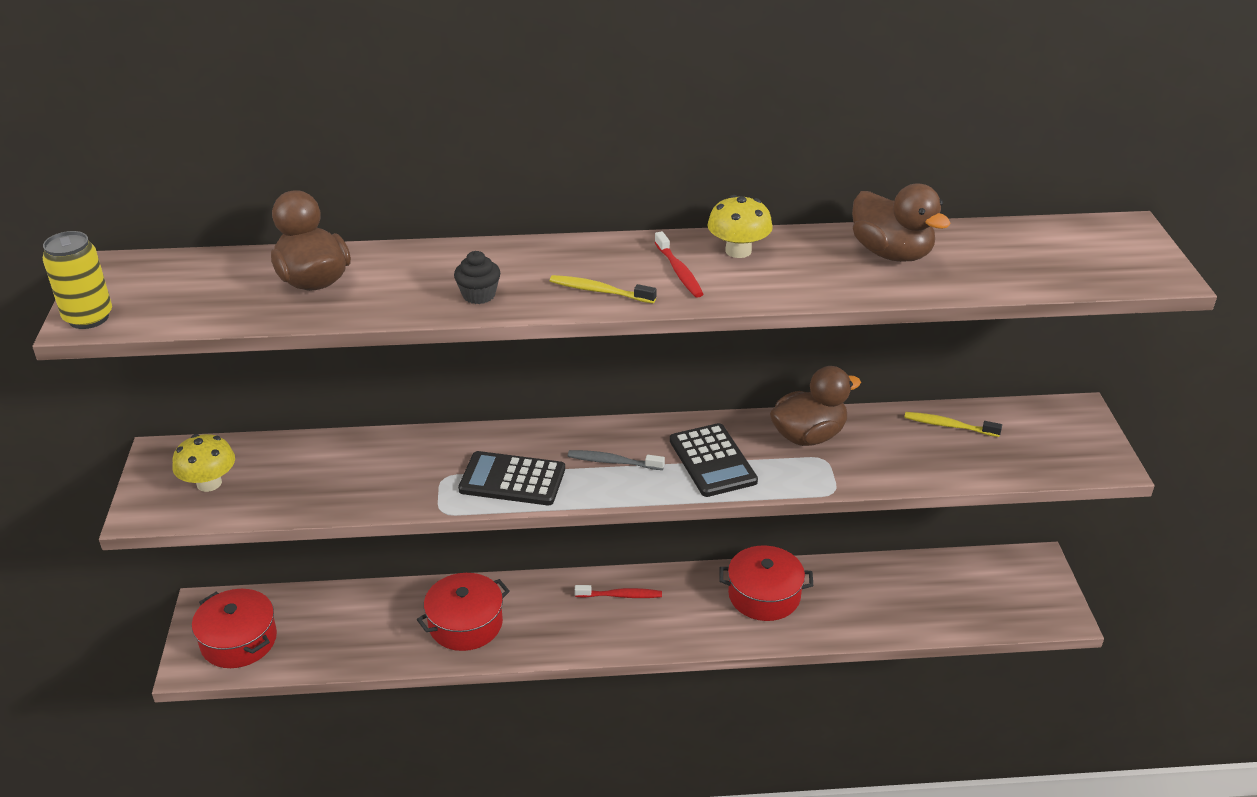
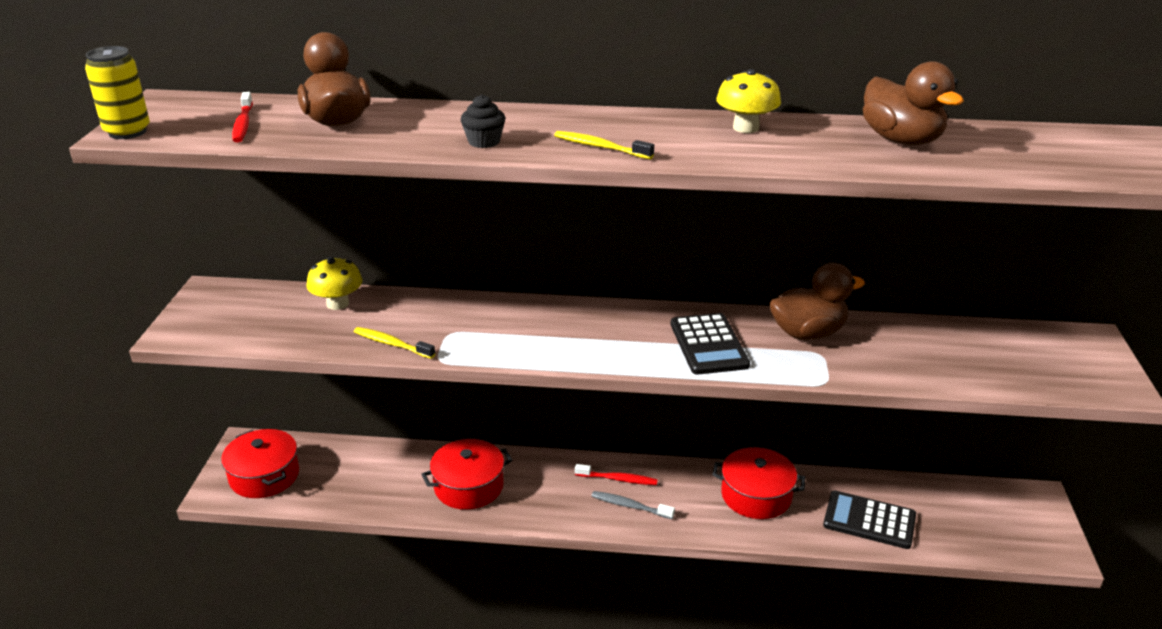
camera: 10 degrees right, 5 degrees down
yellow mushroom [172,434,235,492] -> yellow mushroom moved to [306,257,362,310]
black calculator [458,451,565,505] -> black calculator moved to [823,491,916,549]
grey toothbrush [568,450,665,470] -> grey toothbrush moved to [592,491,675,519]
red toothbrush [654,231,703,298] -> red toothbrush moved to [232,92,253,142]
yellow toothbrush [904,412,1002,437] -> yellow toothbrush moved to [354,327,435,359]

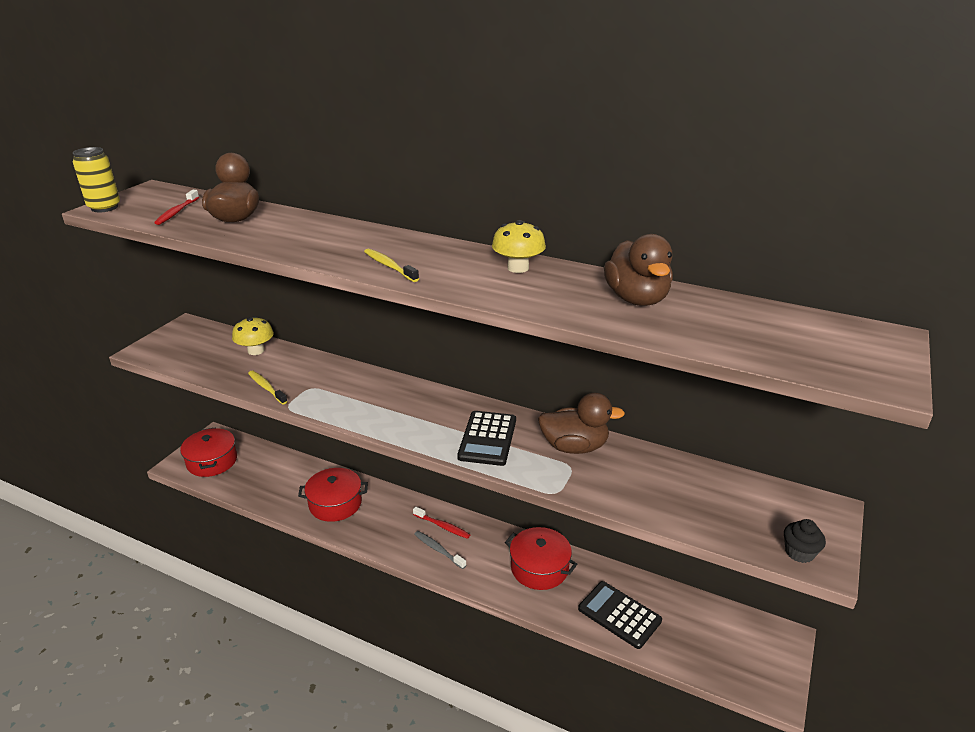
camera: 20 degrees right, 0 degrees up
black cupcake [461,94,505,148] -> black cupcake moved to [784,519,826,563]

